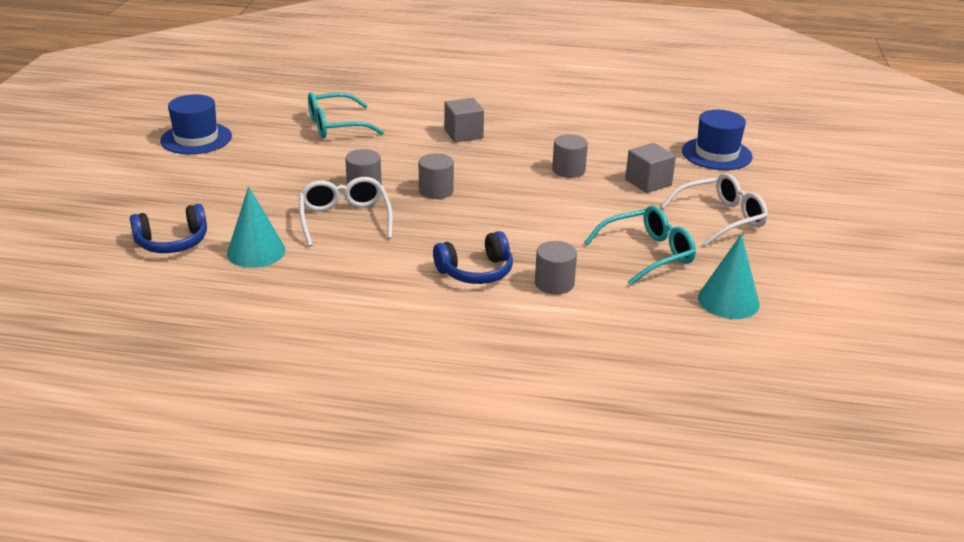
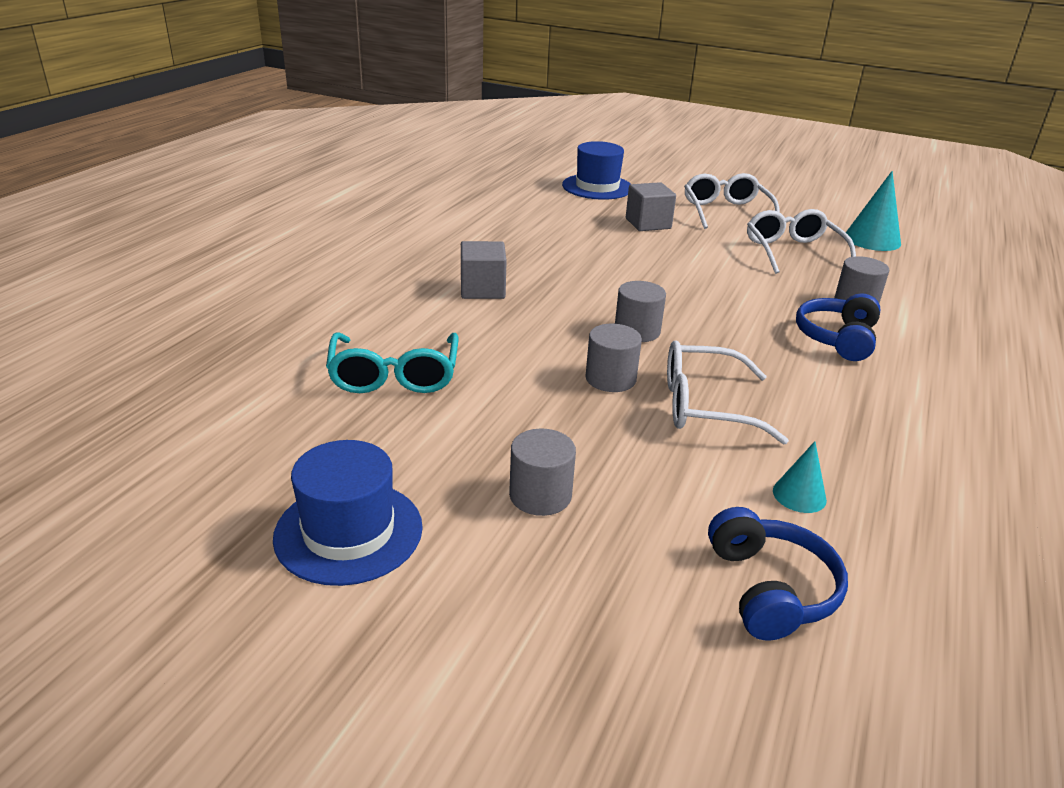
camera: 75 degrees left, 0 degrees up
turquoise cone [227,186,286,268] -> turquoise cone [773,441,827,513], size x0.57
blue headphones [433,231,513,284] -> blue headphones turned 150 degrees counterclockwise [796,293,881,361]
grey cylinder [552,134,588,178] -> grey cylinder moved to [509,428,576,516]
turquoise glasses [585,206,696,286] -> white glasses [747,209,856,274]

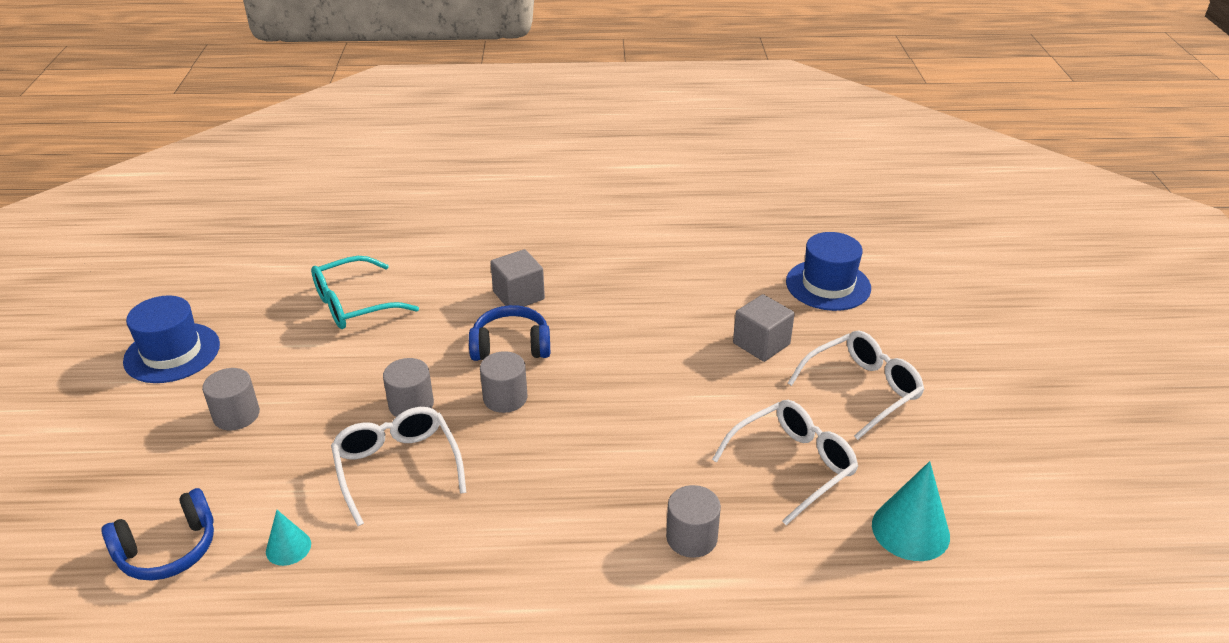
camera: 65 degrees right, 5 degrees up
blue headphones [796,293,881,361] -> blue headphones moved to [469,305,550,361]

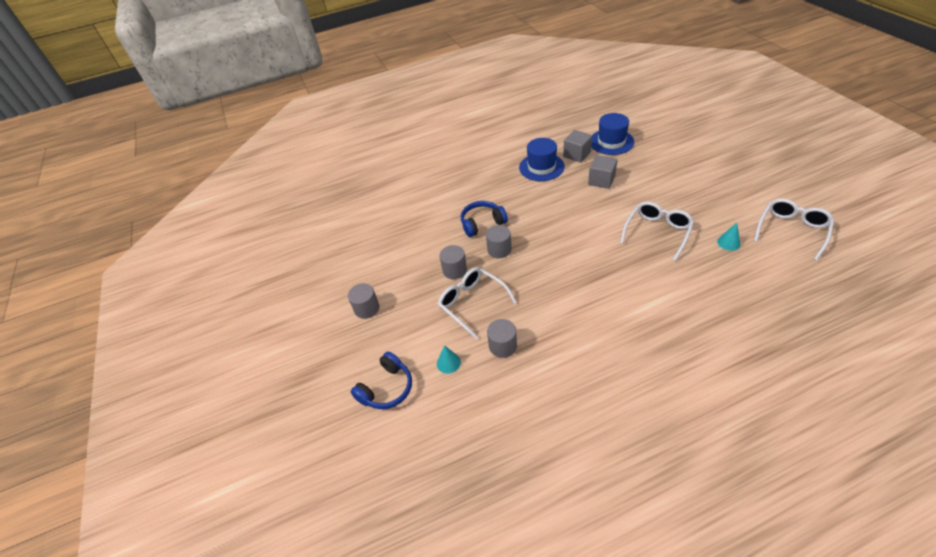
camera: 15 degrees left, 10 degrees up
blue hat [123,295,220,383] -> blue hat moved to [519,138,565,181]
turquoise glasses [311,256,419,329] -> none
grey cube [490,249,545,307] -> grey cube moved to [563,130,592,163]
grey cylinder [666,485,721,558] -> grey cylinder moved to [487,319,517,358]
white glasses [788,331,924,440] -> white glasses moved to [754,198,834,261]
turquoise cone [872,461,950,561] -> turquoise cone [717,223,741,251], size x0.57

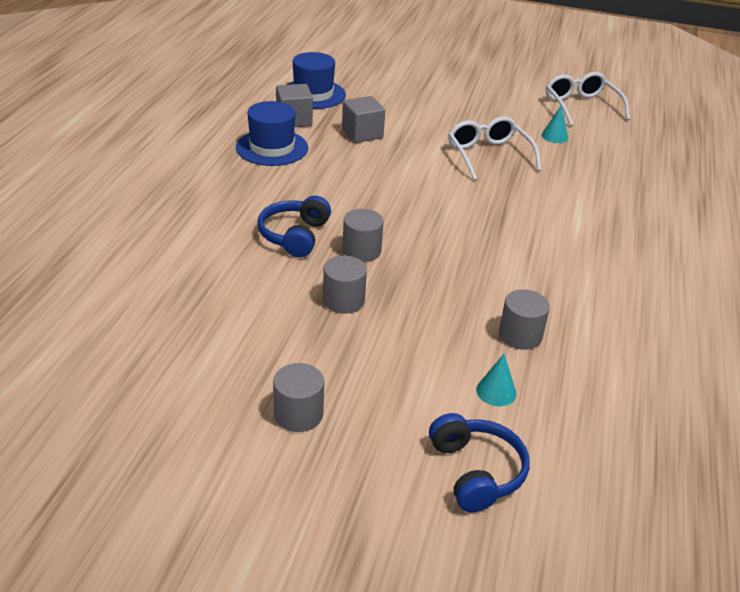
camera: 60 degrees left, 10 degrees down
white glasses [438,267,517,339] -> none

